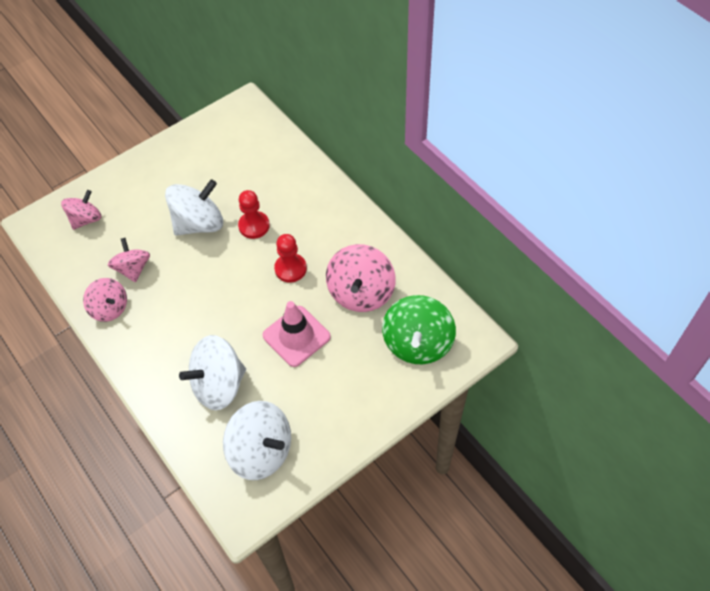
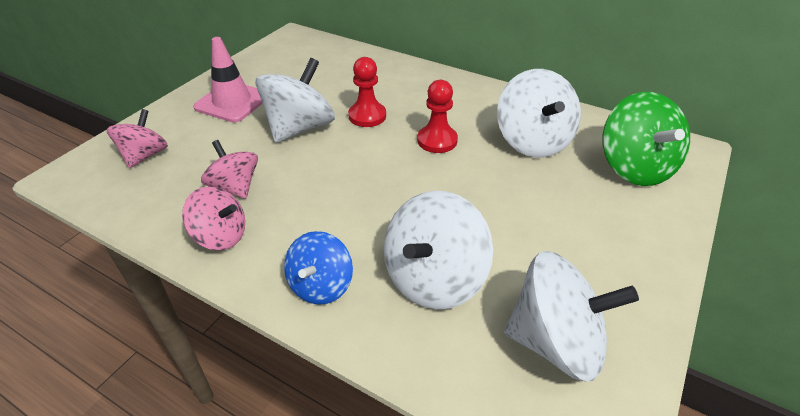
camera: 25 degrees left, 15 degrees down
pink traffic cone [263,301,331,367] -> pink traffic cone moved to [193,37,263,122]
pink spinning top [326,244,396,312] -> white spinning top [497,69,581,157]
none -> blue spinning top [284,231,353,305]

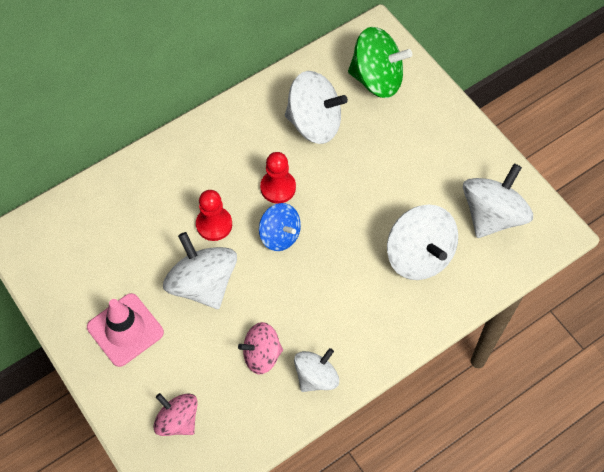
camera: 65 degrees left, 20 degrees up
pink spinning top [182,186,245,251] -> white spinning top [294,348,339,392]
blue spinning top [284,231,353,305] -> blue spinning top moved to [259,203,301,251]

